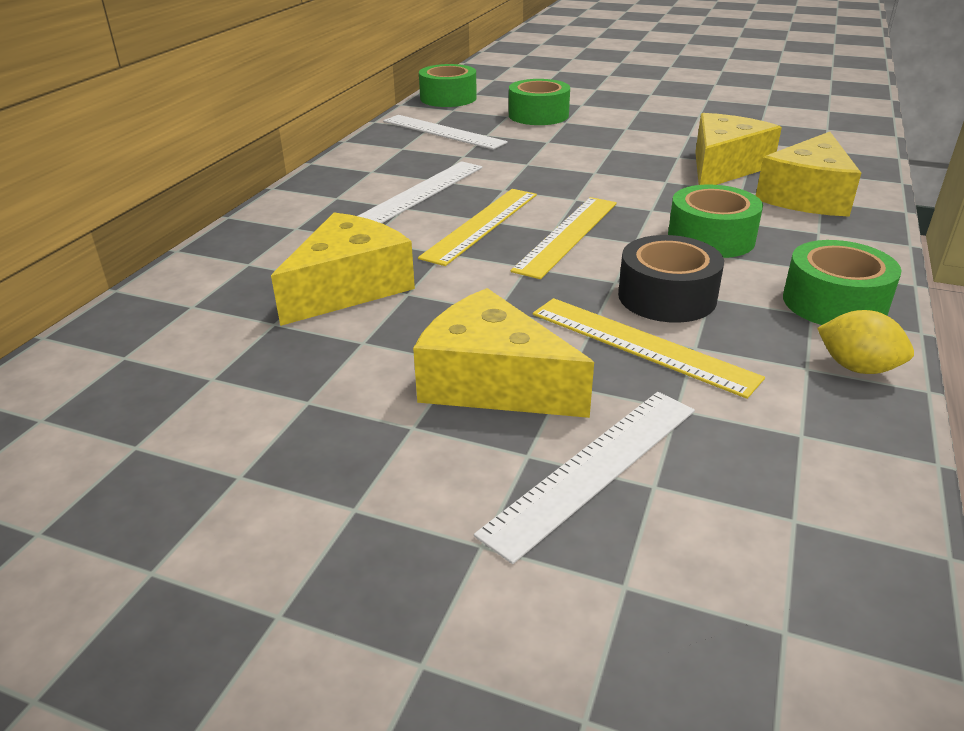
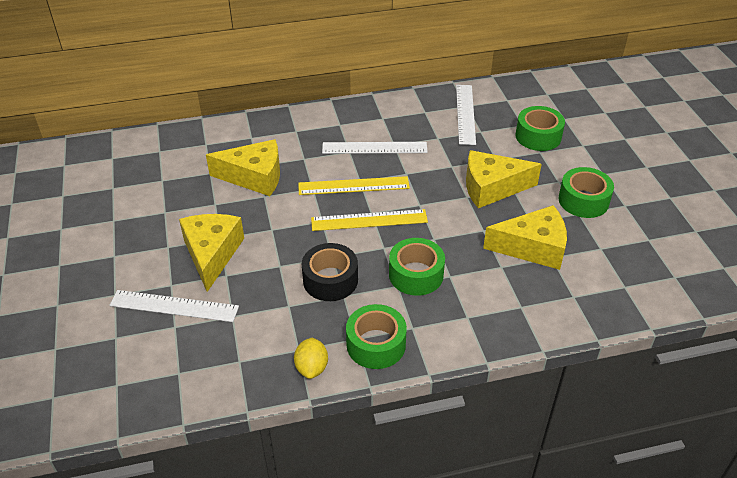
camera: 55 degrees right, 10 degrees up
green tape [419,64,477,107] -> green tape moved to [559,167,614,218]
yellow ruler [533,298,765,399] -> none
yellow cheese [756,132,861,217] -> yellow cheese moved to [466,150,542,208]

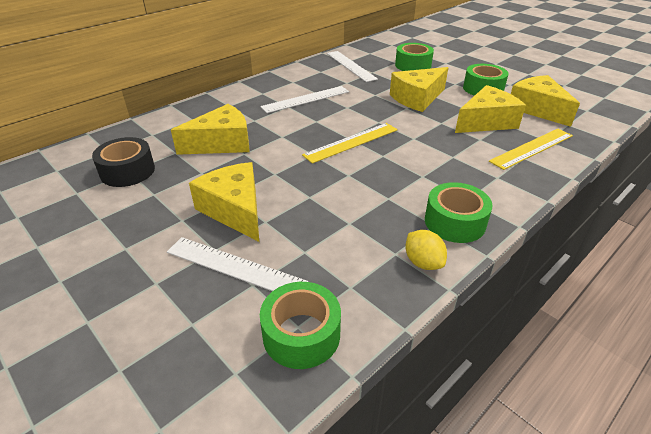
camera: 30 degrees left, 5 degrees down
white ruler [109,290,239,322] -> white ruler turned 45 degrees clockwise [167,237,308,291]
yellow ruler [298,176,410,195] -> yellow ruler moved to [489,129,573,170]
black tape [302,243,358,301] -> black tape moved to [92,137,155,187]
green tape [389,238,445,296] -> green tape moved to [260,282,341,369]
none -> yellow cheese [511,75,580,127]

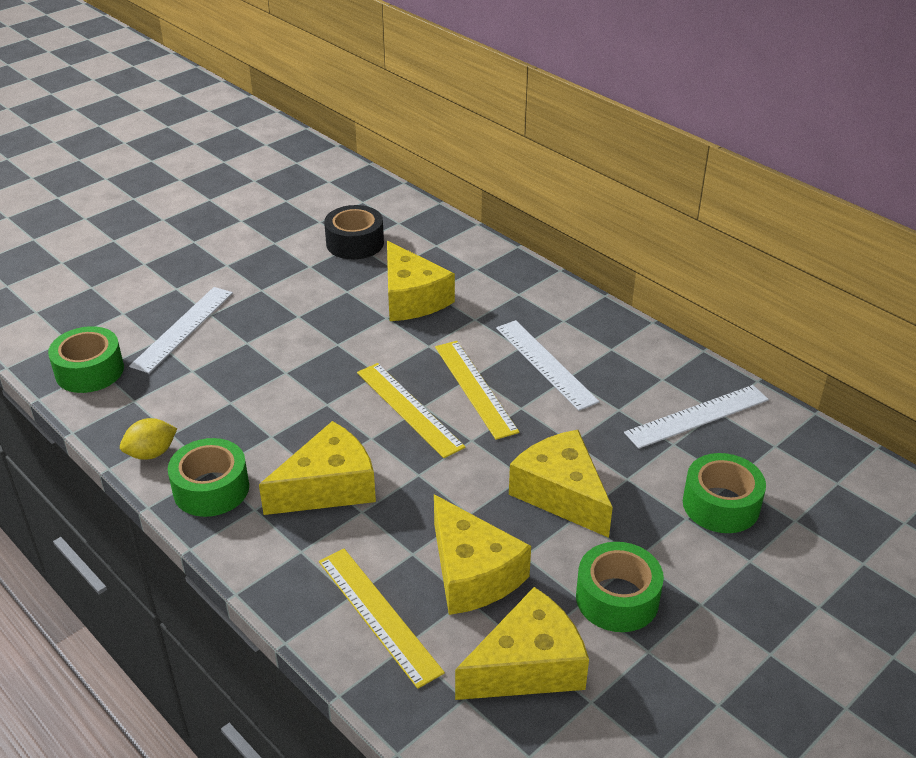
camera: 90 degrees right, 0 degrees up
yellow cheese [189,162,259,242] -> yellow cheese moved to [259,421,376,515]
none -> yellow ruler [435,341,520,440]

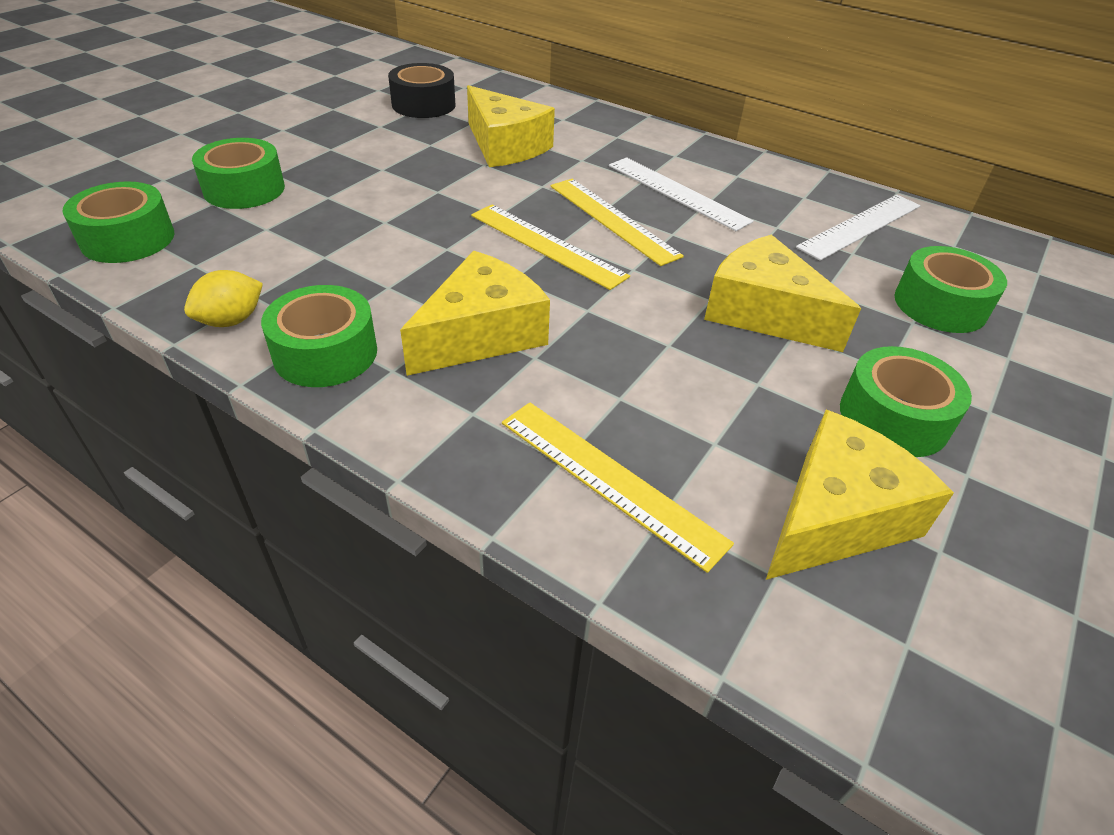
camera: 15 degrees left, 5 degrees up
white ruler [129,287,233,373] -> green tape [192,138,285,209]
yellow cheese [434,494,531,615] -> none

